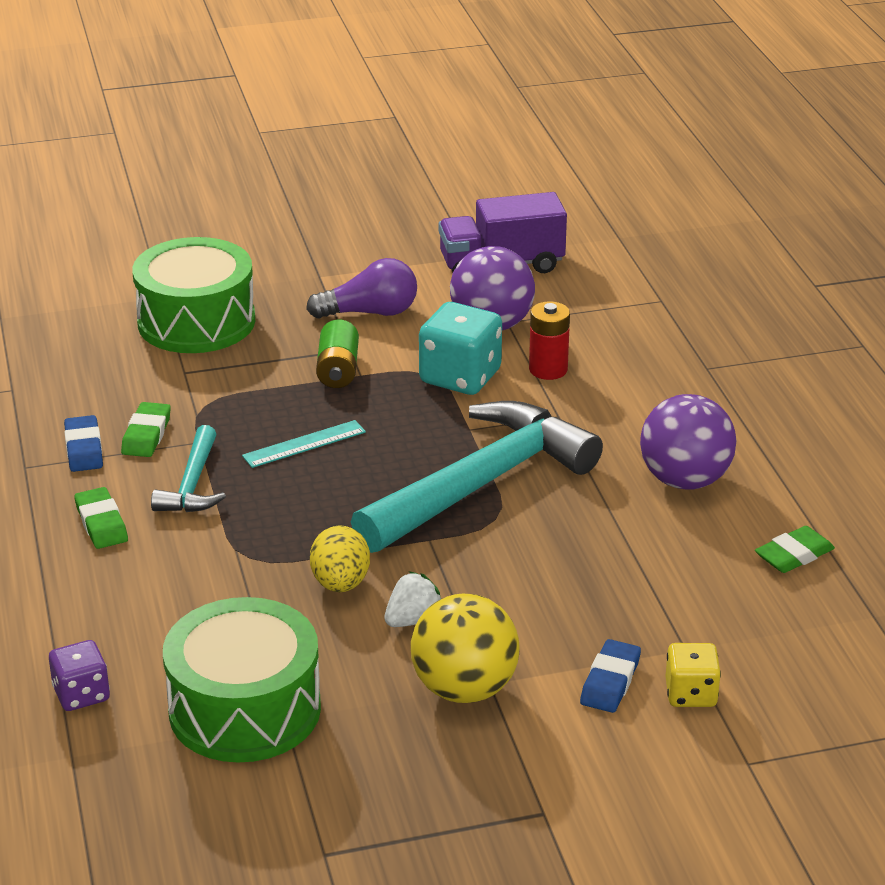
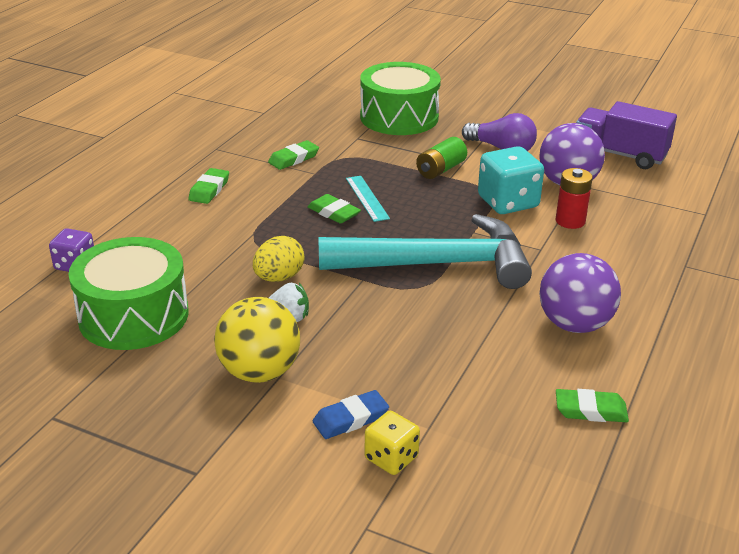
camera: 40 degrees right, 0 degrees up
blue eraser [64,415,103,472] -> none
turquoise hammer [151,425,226,512] -> none
turquoise ruler [242,420,366,468] -> turquoise ruler turned 60 degrees clockwise [346,176,390,222]
none -> green eraser [307,194,361,224]

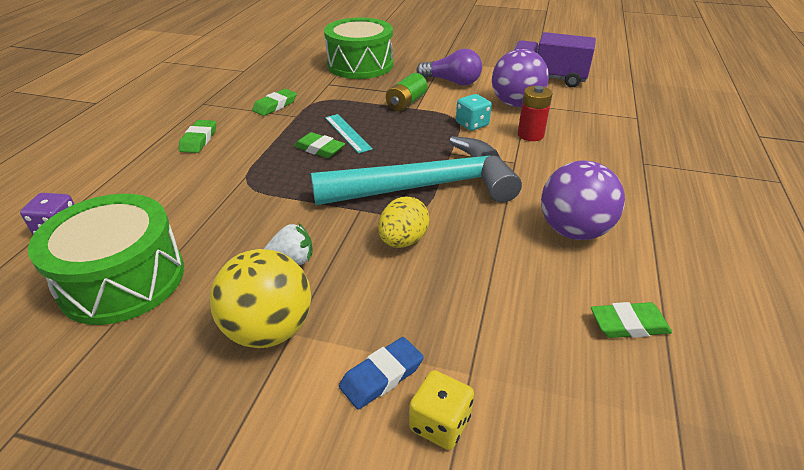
camera: 10 degrees left, 5 degrees up
yellow egg [253,236,305,282] -> yellow egg moved to [378,197,429,248]
turquoise dice [478,146,544,214] -> turquoise dice [456,94,492,131], size x0.60

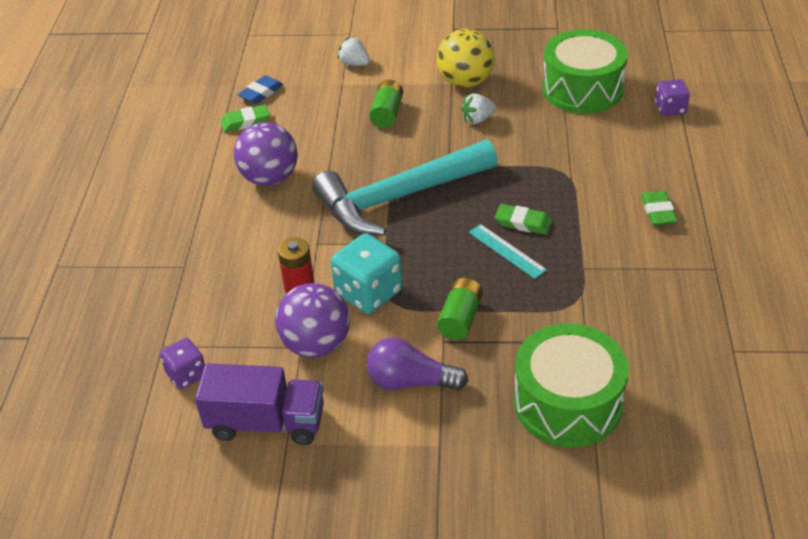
camera: 170 degrees right, 5 degrees up
green eraser [252,89,297,116] -> none
blue eraser [339,337,424,410] -> blue eraser moved to [237,75,283,104]
yellow egg [378,197,429,248] -> none
yellow dice [409,370,474,450] -> white strawberry [338,37,370,66]
turquoise dice [456,94,492,131] -> turquoise dice [331,233,403,314], size x1.67
none -> purple dice [160,338,205,389]
none -> green battery [369,80,403,128]

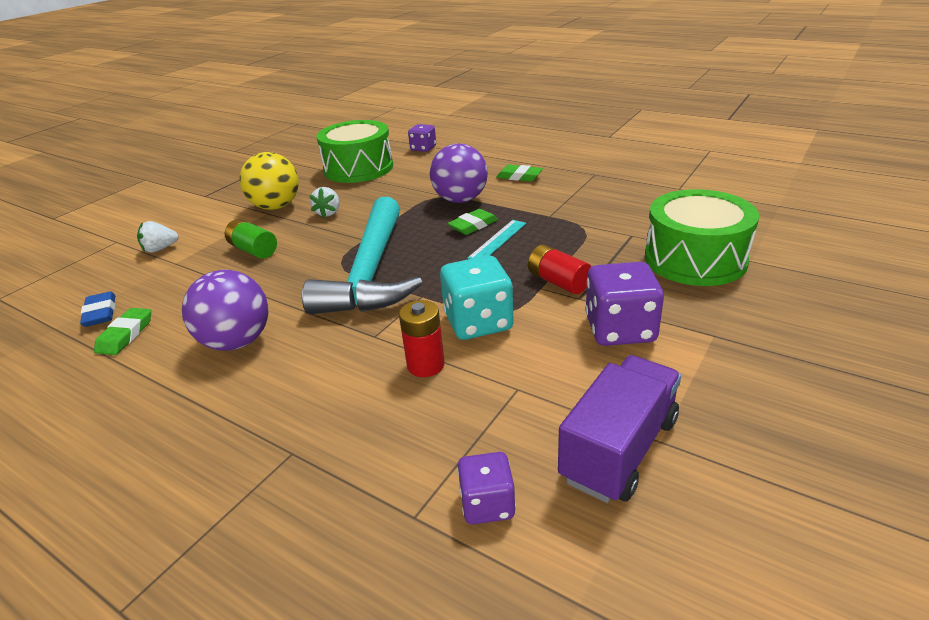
camera: 60 degrees left, 10 degrees down
purple ball [275,283,350,358] -> purple ball moved to [430,143,488,203]
purple light bulb [367,337,468,391] -> purple dice [585,262,664,346]
green battery [437,278,483,340] -> red battery [528,244,591,294]
turquoise ruler [468,224,547,279] -> turquoise ruler turned 45 degrees counterclockwise [468,220,526,259]

